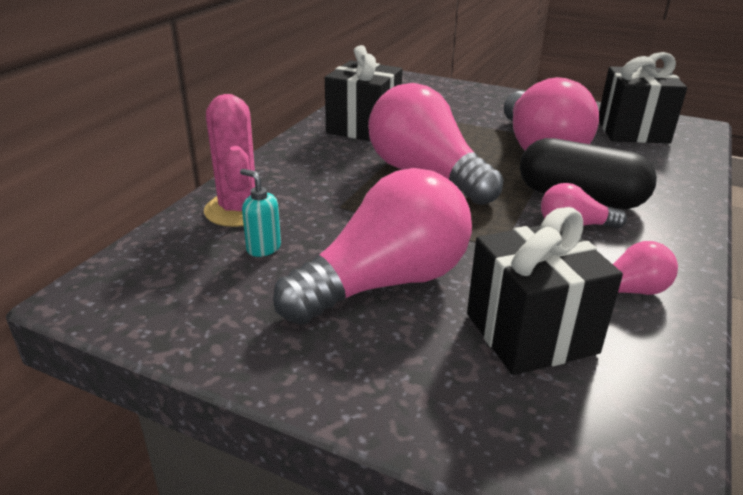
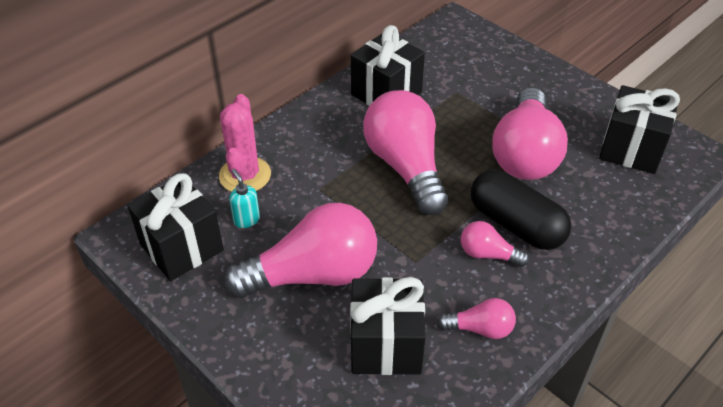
camera: 20 degrees right, 15 degrees up
none -> black gift [127,173,224,281]

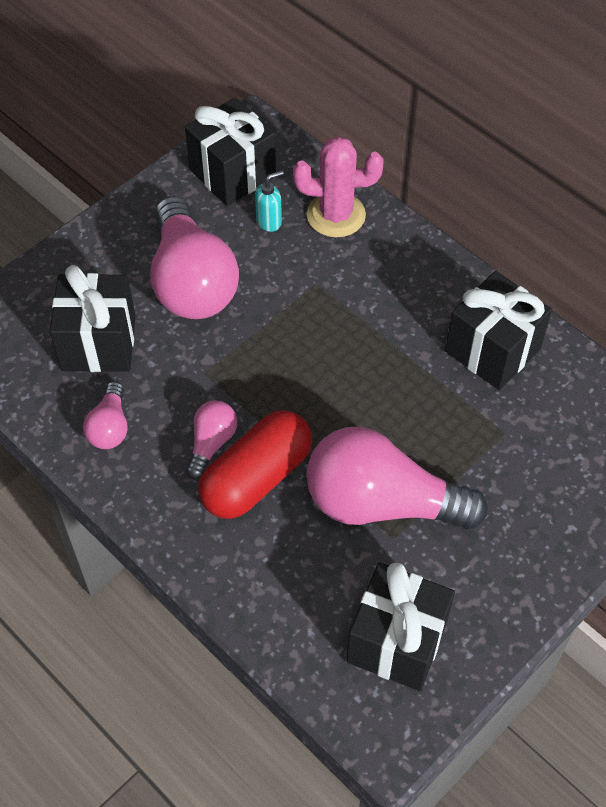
camera: 90 degrees right, 10 degrees up
pink light bulb [363,90,448,215] -> none
black capsule [471,169,572,250] -> red capsule [199,410,312,519]

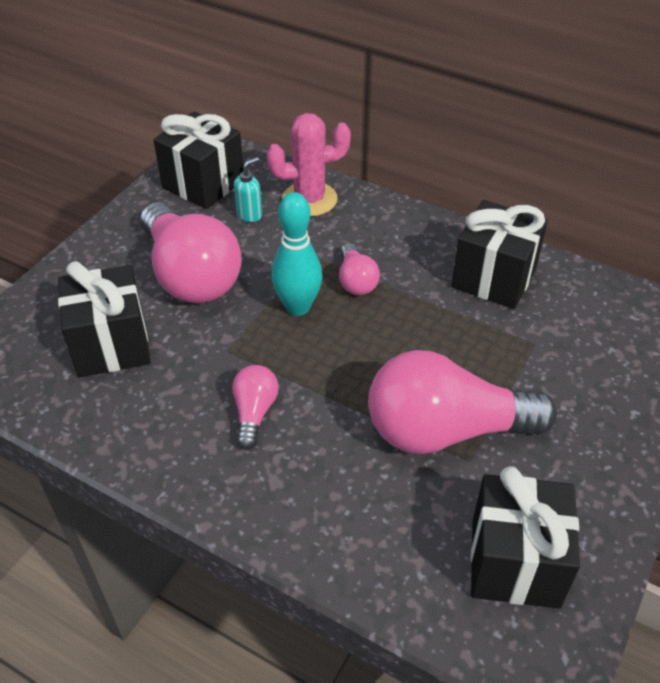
camera: 15 degrees left, 10 degrees down
pink light bulb [83,381,128,449] -> pink light bulb moved to [339,243,380,295]
red capsule [199,410,312,519] -> none
none -> turquoise bowling pin [271,192,322,316]

